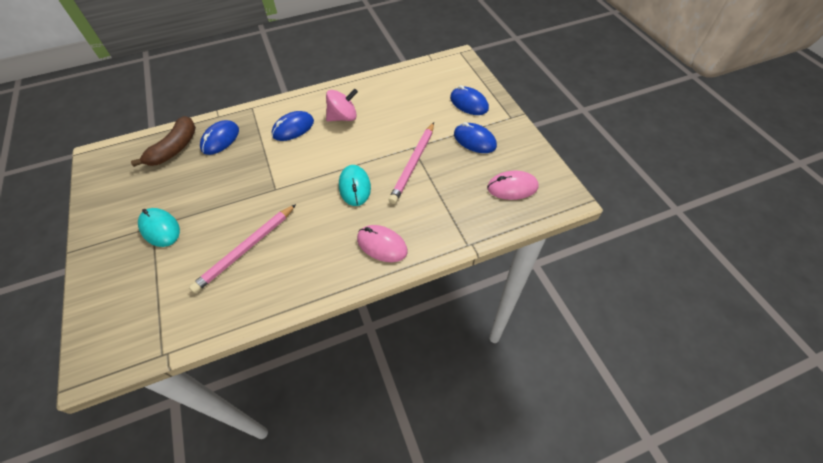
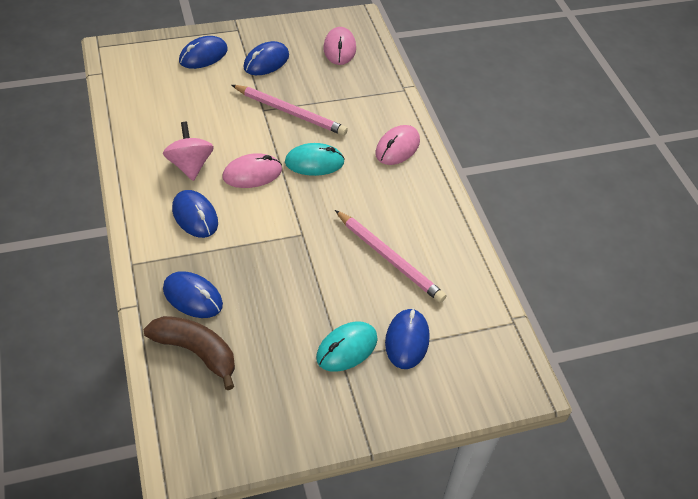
camera: 90 degrees left, 5 degrees down
none -> pink mouse [222,153,282,188]
none -> blue mouse [385,308,430,369]

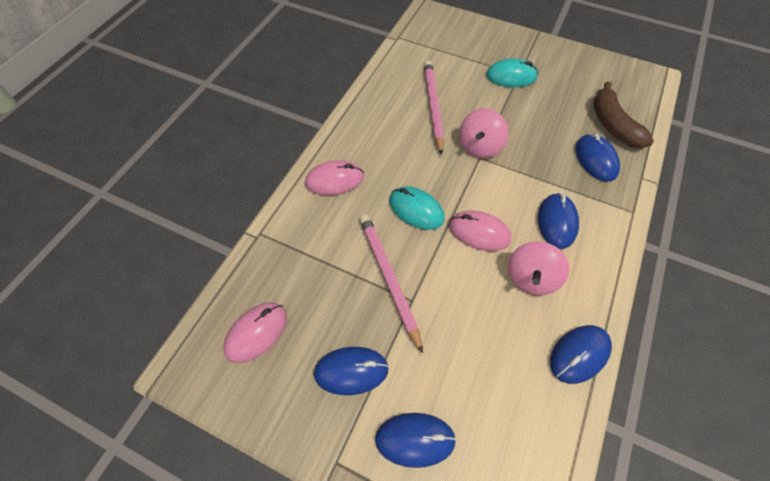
camera: 135 degrees left, 10 degrees up
blue mouse [385,308,430,369] -> blue mouse moved to [550,325,612,384]
none -> pink spinning top [460,109,508,158]

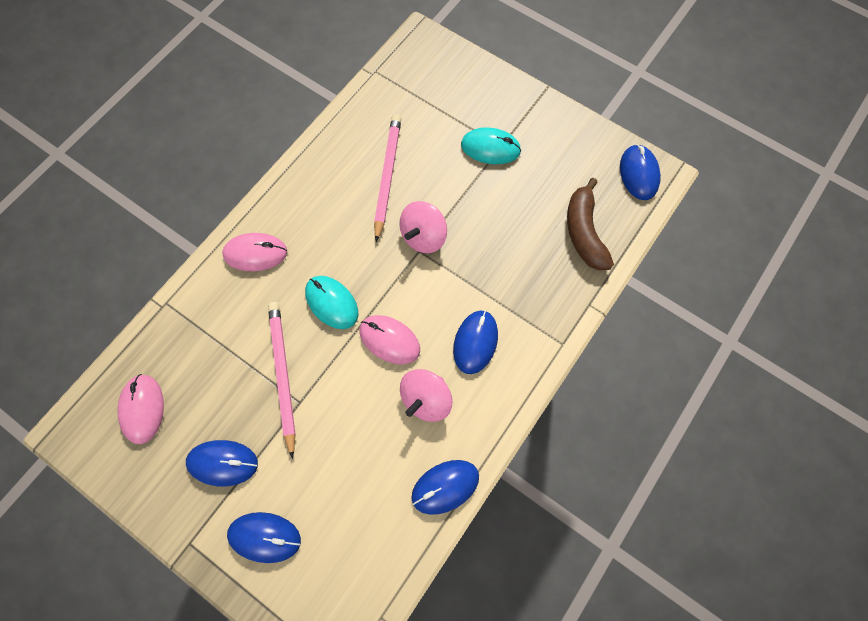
camera: 10 degrees right, 10 degrees up
pink mouse [223,302,287,363] -> pink mouse turned 60 degrees counterclockwise [117,374,164,444]
blue mouse [576,133,620,182] -> blue mouse moved to [620,144,661,200]

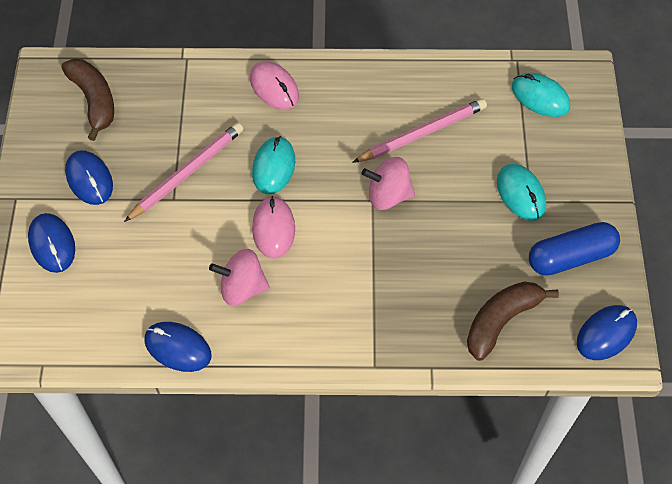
camera: 55 degrees right, 10 degrees down
pink mouse [117,374,164,444] -> brown banana [61,59,114,141]
blue mouse [453,310,498,374] -> none
none -> turquoise mouse [512,73,570,117]
none -> blue capsule [529,222,620,276]

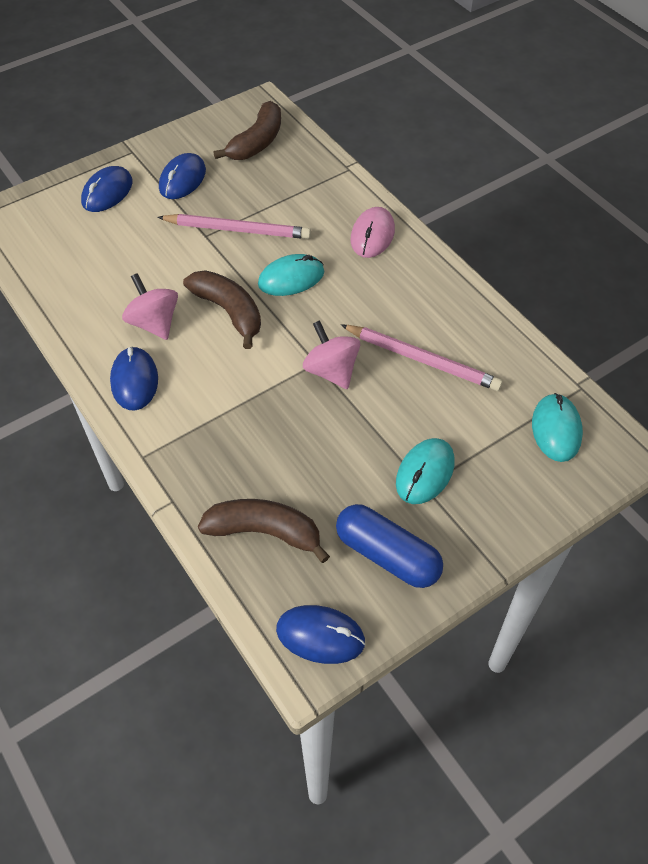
camera: 55 degrees right, 5 degrees down
blue mouse [145,322,212,372] -> blue mouse moved to [110,346,158,410]
pink mouse [252,196,295,258] -> brown banana [183,270,261,349]

